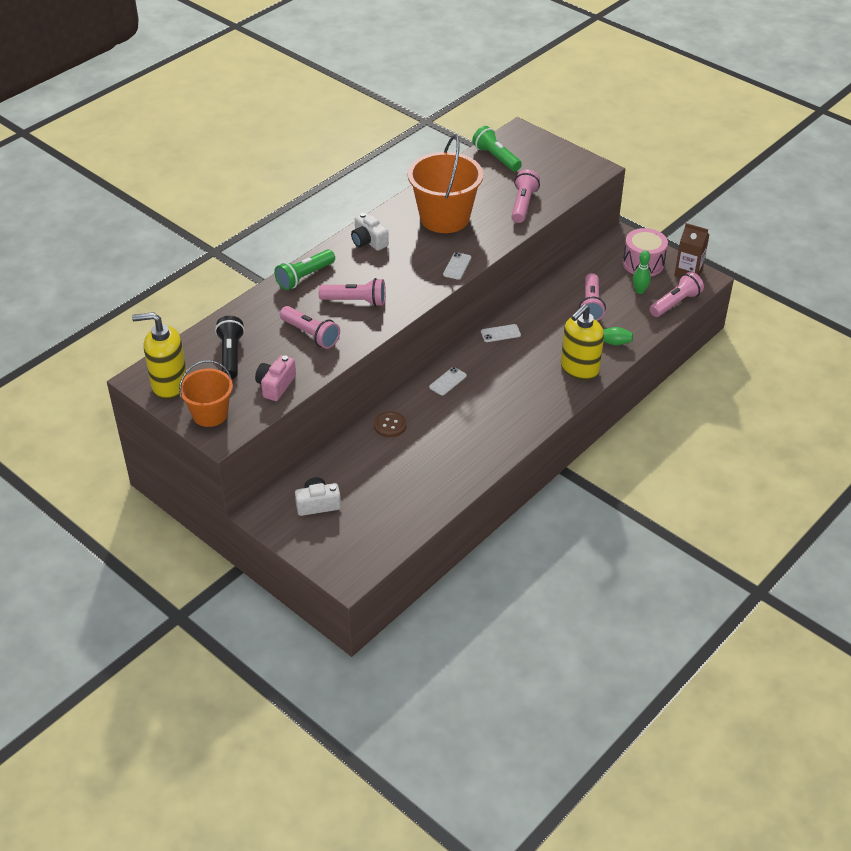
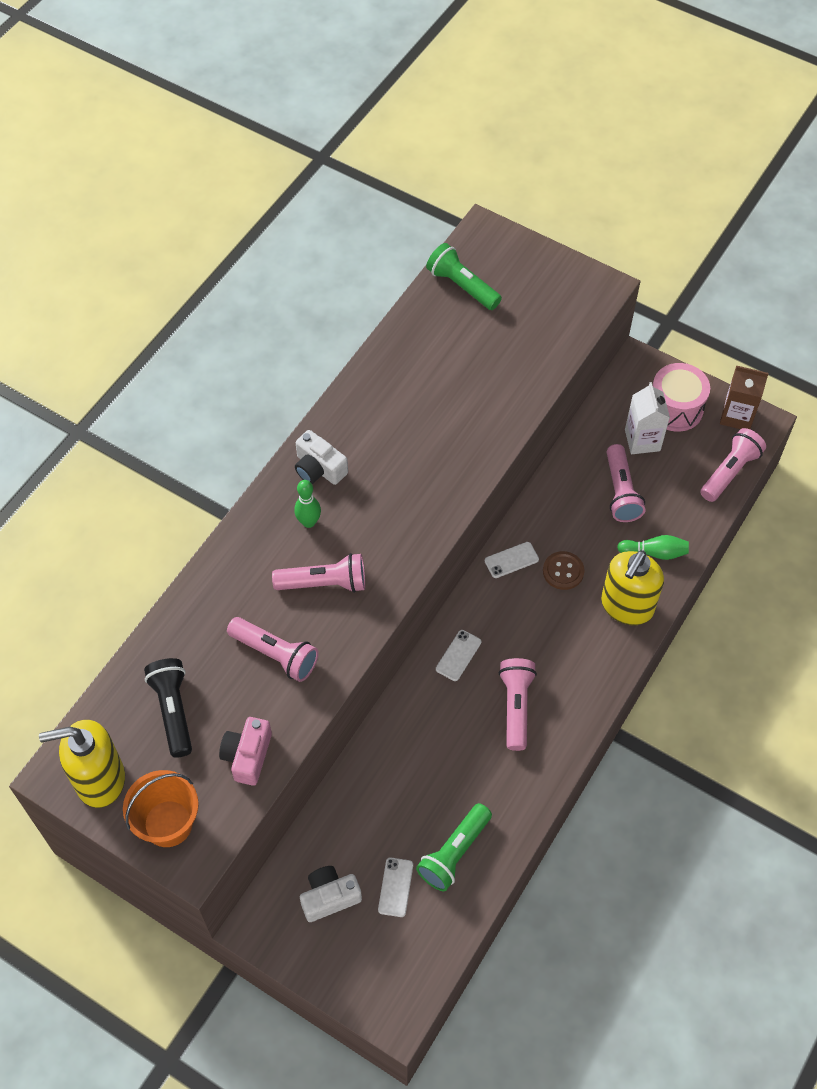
camera: 10 degrees left, 15 degrees up
green flashlight [274,249,335,290] -> green flashlight moved to [416,803,492,891]
brown button [374,411,407,437] -> brown button moved to [543,551,584,590]
orange bucket [408,134,483,233] -> none
white phone [443,252,471,280] -> white phone moved to [378,857,413,917]
pink flashlight [512,170,540,223] -> pink flashlight moved to [499,658,537,751]
green bowling pin [633,250,651,294] -> green bowling pin moved to [294,480,321,528]
none -> white carton [625,382,670,454]

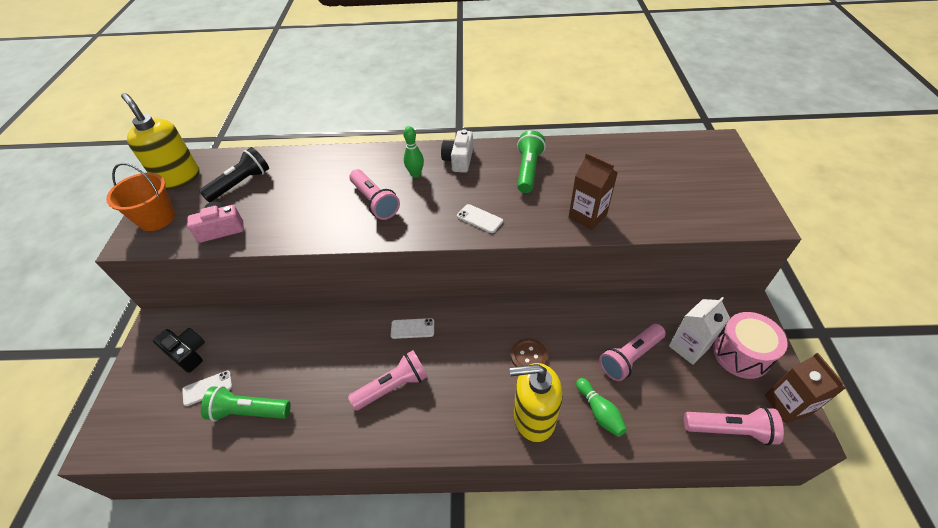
camera: 60 degrees right, 10 degrees down
pink flashlight [227,617,319,682] -> none
white camera [300,866,362,922] -> black camera [153,328,205,373]
green flashlight [426,243,502,310] -> green flashlight moved to [517,131,546,193]
white phone [485,542,539,578] -> white phone moved to [457,204,503,233]
none -> brown carton [569,153,618,230]

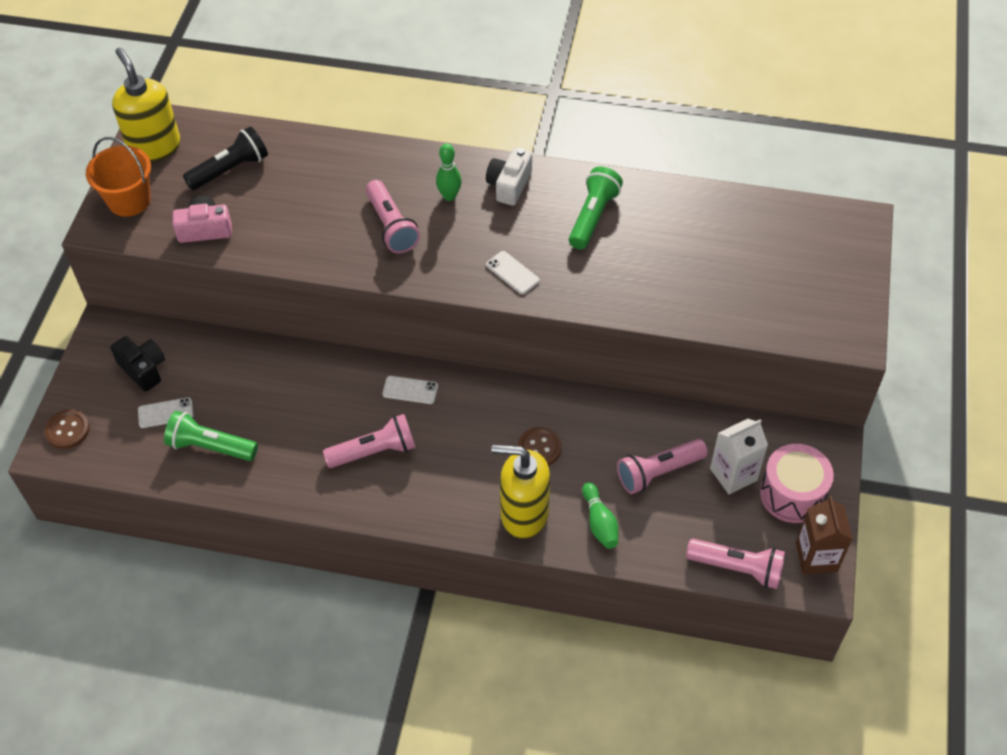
camera: 10 degrees right, 5 degrees up
brown carton [569,153,618,230] -> none
none -> brown button [44,410,90,449]

